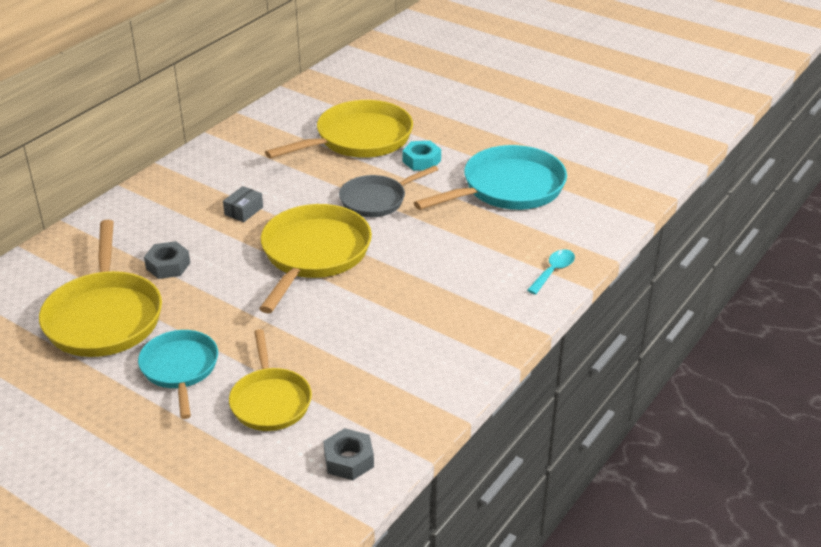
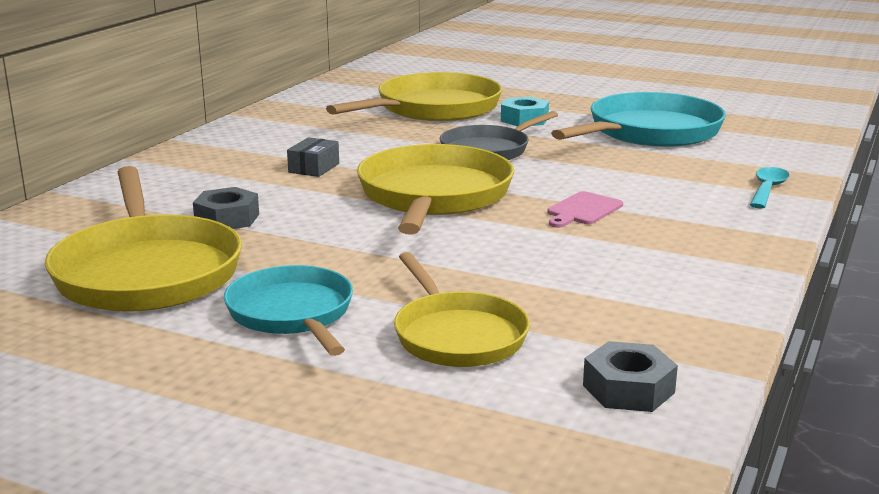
camera: 10 degrees left, 15 degrees down
none -> pink cutting board [547,191,623,228]

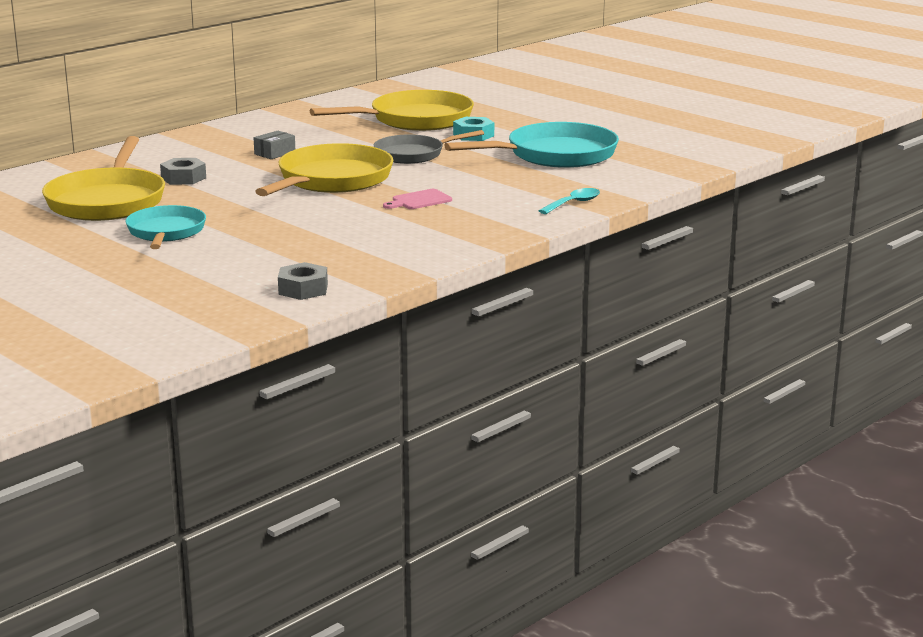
camera: 20 degrees right, 0 degrees up
yellow pan [394,252,530,367] -> none

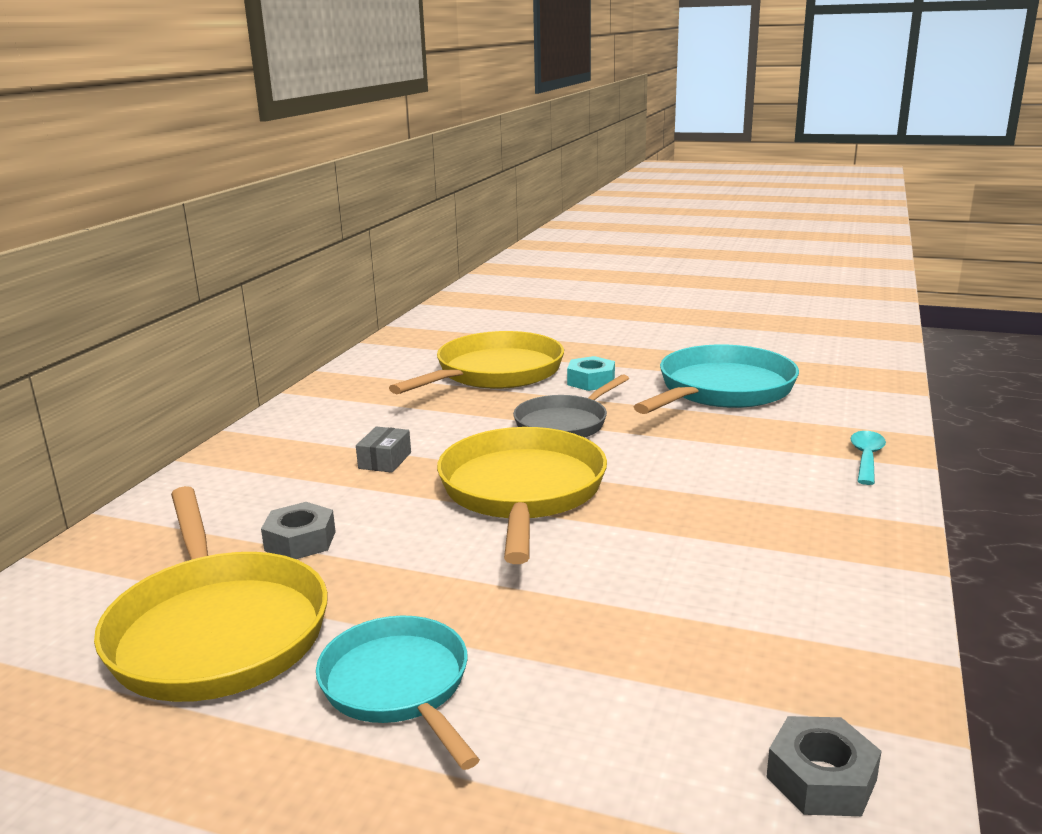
camera: 25 degrees left, 0 degrees up
pink cutting board [383,189,452,209] -> none

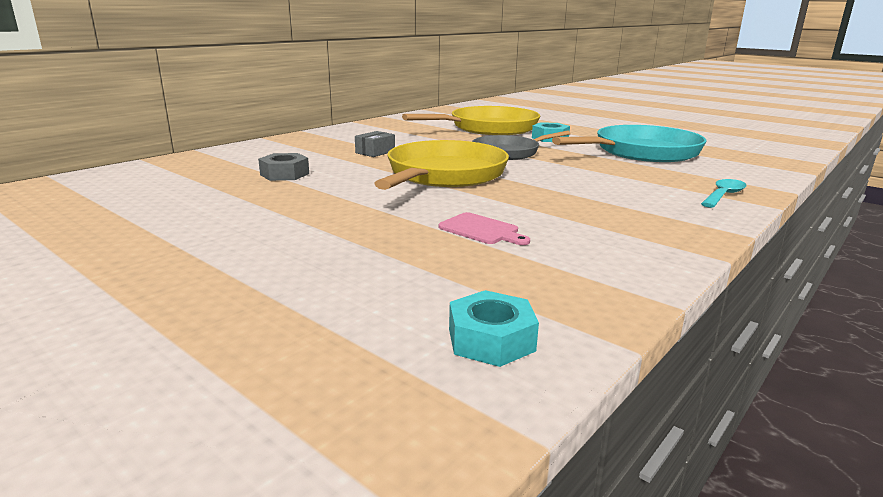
camera: 20 degrees right, 0 degrees up
yellow pan [94,486,328,702] -> none
turquoise pan [316,616,480,770] -> none
grey nut [767,716,882,816] -> turquoise nut [449,290,539,367]
none -> pink cutting board [438,212,530,245]

